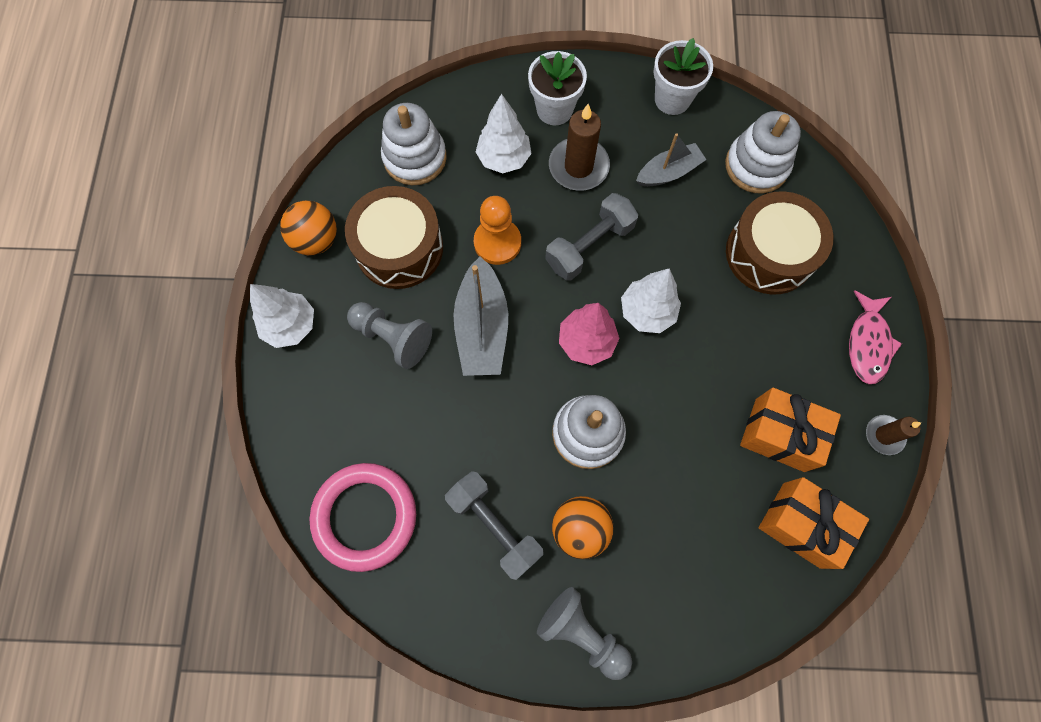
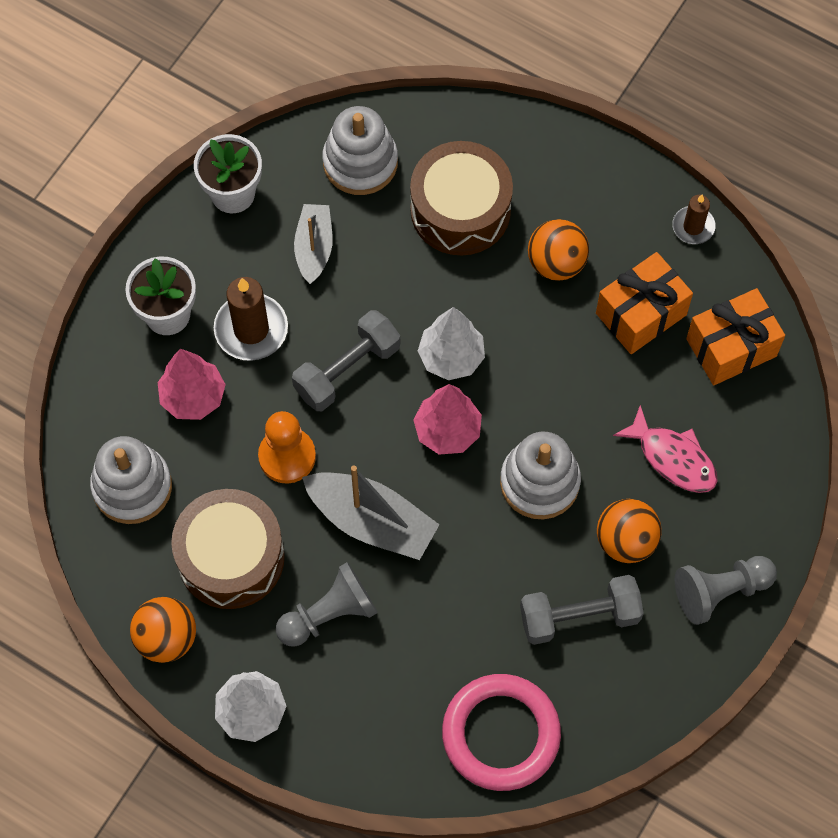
camera: 60 degrees left, 5 degrees down
white tree [476,94,532,173] -> pink tree [158,349,226,420]
grey dumbbell [545,193,638,281] -> grey dumbbell turned 60 degrees clockwise [292,310,400,411]
pink fish [849,290,902,384] -> pink fish moved to [613,405,718,493]
none -> orange ball [528,219,589,281]

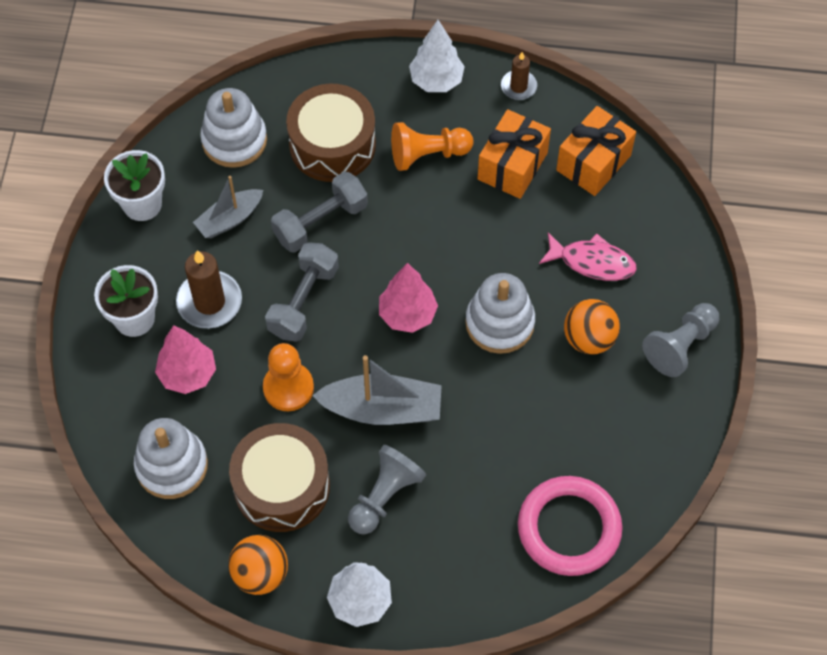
camera: 25 degrees left, 5 degrees down
grey boat [294,204,333,284] -> grey boat turned 105 degrees counterclockwise [193,176,263,238]
white tree [418,307,485,380] -> white tree moved to [409,20,465,92]
grey dumbbell [520,575,644,645] -> grey dumbbell moved to [271,171,368,253]
orange ball [528,219,589,281] -> orange pawn [391,122,473,171]

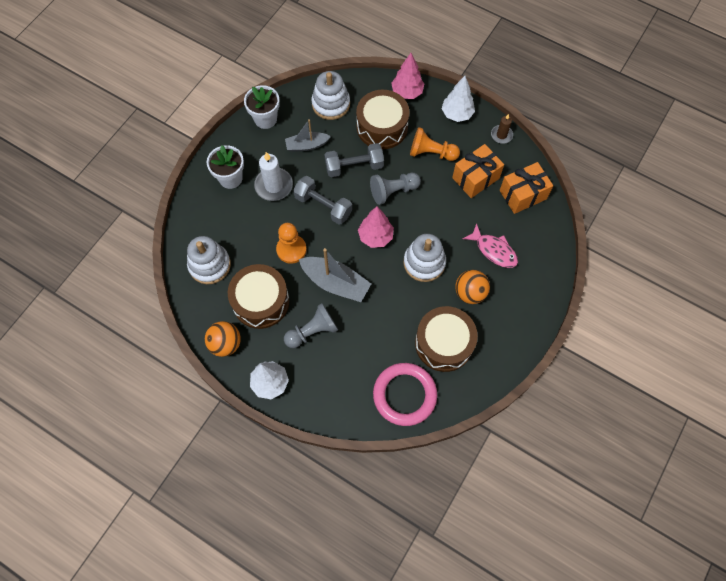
camera: 25 degrees right, 5 degrees up
pink tree [155,325,216,394] -> pink tree moved to [392,53,424,99]
brown candle [176,250,242,329] -> white candle [254,152,293,201]
grey dumbbell [265,242,339,342] -> grey dumbbell turned 75 degrees clockwise [293,176,352,224]
grey pawn [642,303,719,377] -> grey pawn moved to [370,173,421,205]
none -> brown drum [415,306,478,372]

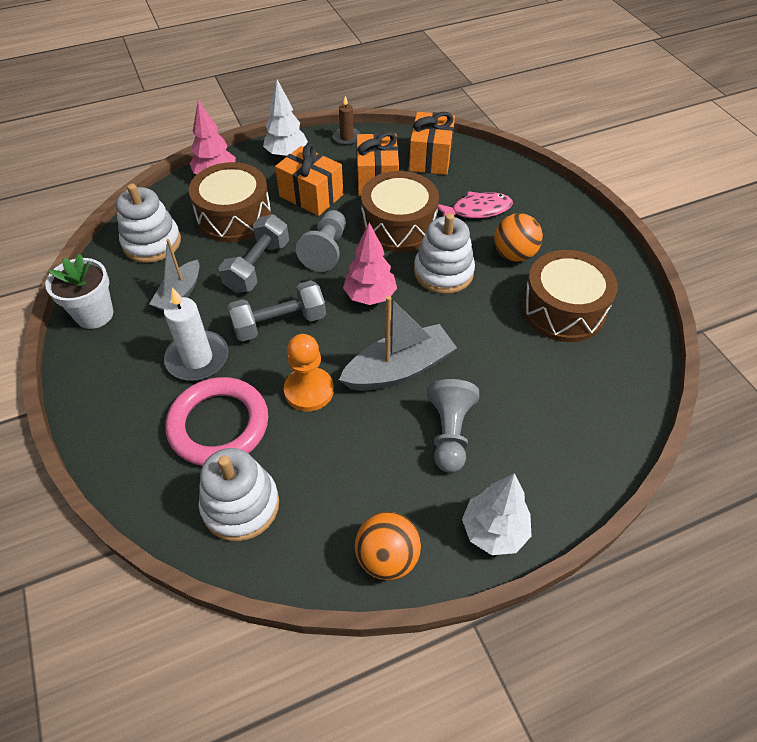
camera: 55 degrees left, 15 degrees down
white flower pot [207,145,244,189] -> none
brown drum [228,264,289,329] -> brown drum moved to [361,171,439,252]
pink ring [373,363,437,426] -> pink ring moved to [166,377,268,466]
orange pawn [410,127,460,161] -> orange gift [275,143,343,216]

